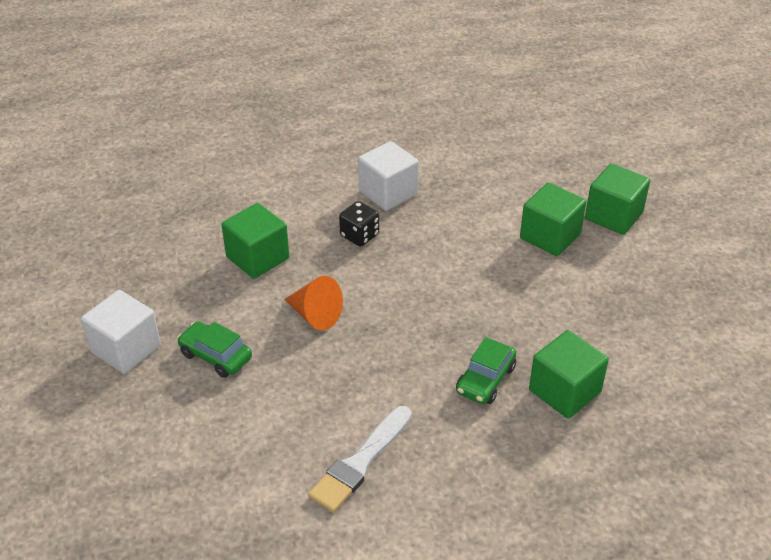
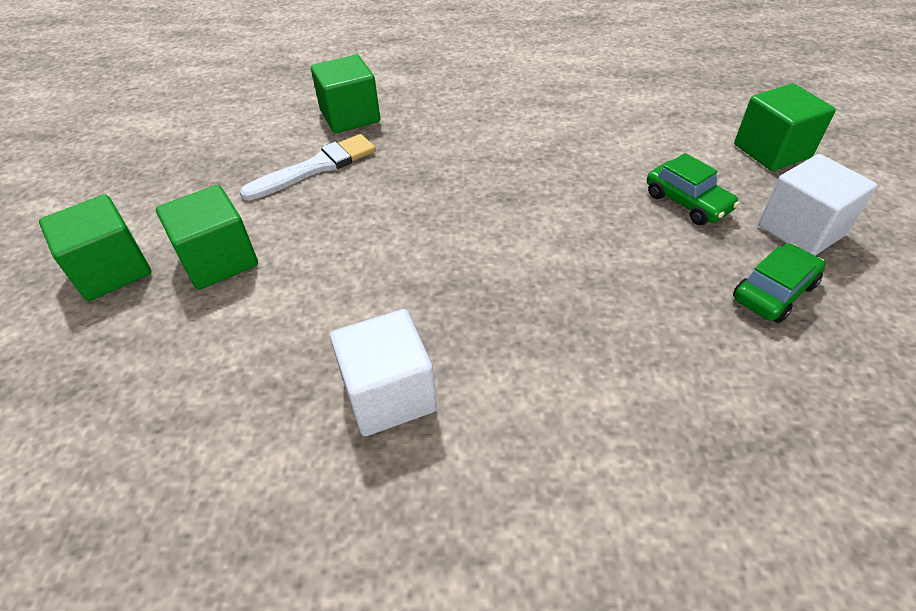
camera: 160 degrees left, 5 degrees up
green cube [221,203,289,279] -> green cube moved to [734,83,836,171]
orange cone [284,276,343,330] -> none
white brush [308,406,412,513] -> white brush moved to [240,134,376,200]
black dice [339,201,379,247] -> none
green car [456,337,516,404] -> green car moved to [733,243,825,323]

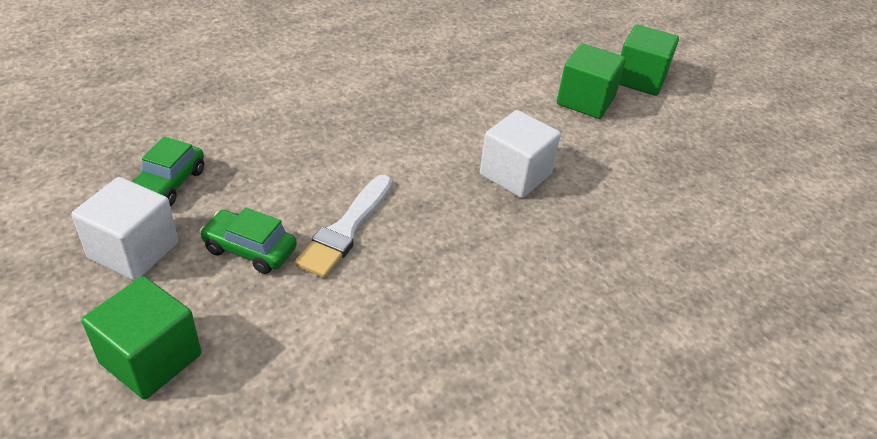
camera: 145 degrees right, 5 degrees down
white brush [240,134,376,200] -> white brush moved to [295,175,392,278]
green cube [311,55,380,133] -> none
white cube [330,309,437,436] -> white cube moved to [480,110,561,198]

